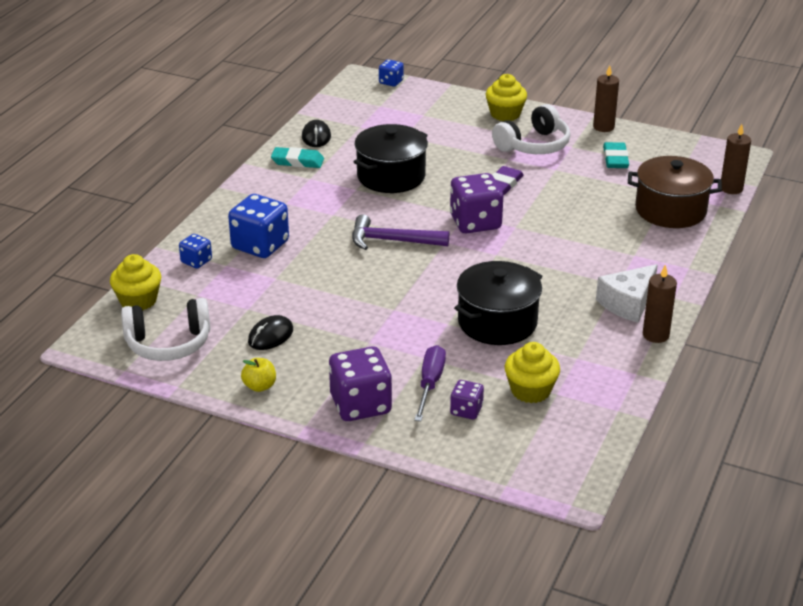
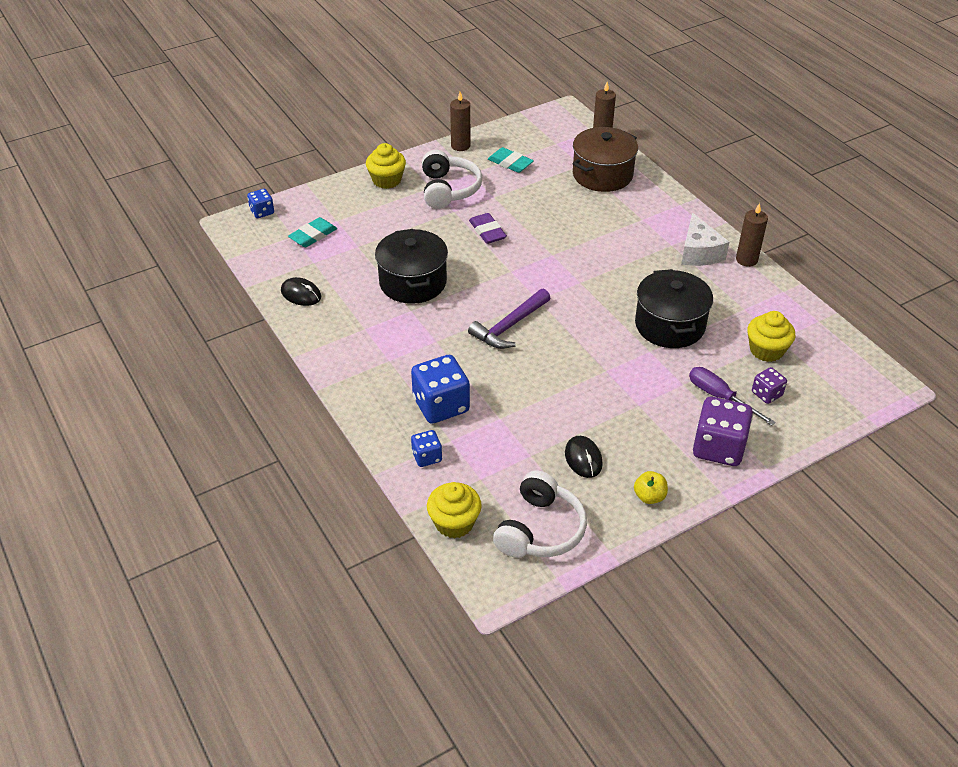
camera: 55 degrees left, 10 degrees up
turquoise eraser [271,147,324,168] -> turquoise eraser moved to [288,217,337,247]
purple dice [450,173,503,233] -> none

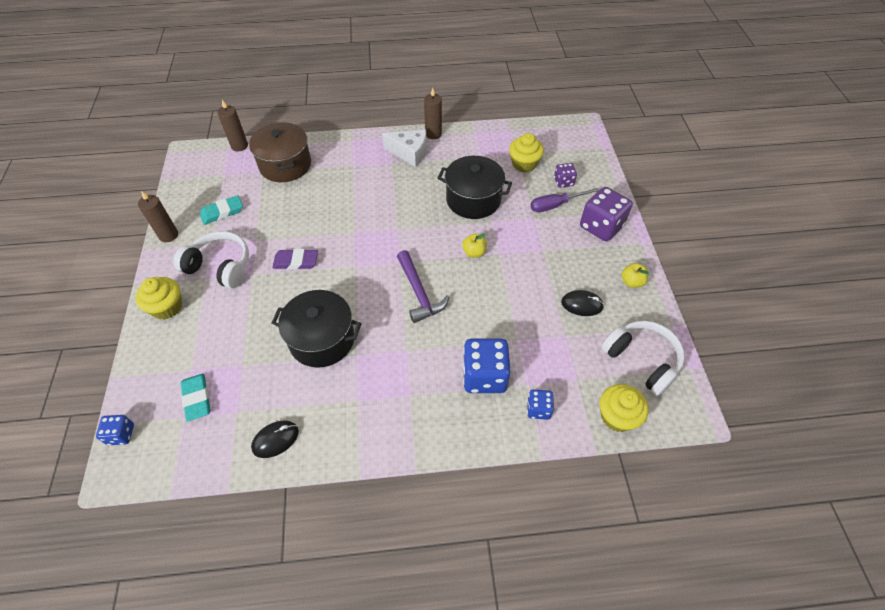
camera: 65 degrees left, 10 degrees up
none -> yellow apple [462,233,487,258]

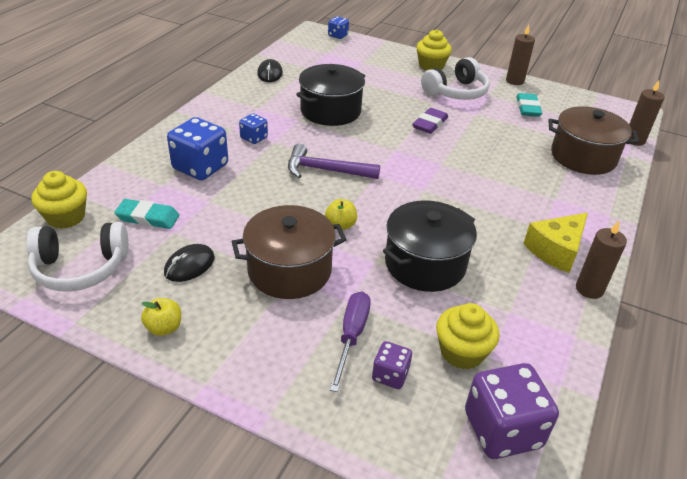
camera: 120 degrees right, 15 degrees down
turquoise eraser [180,373,211,422] -> turquoise eraser moved to [114,199,179,229]
white cheese [382,129,427,167] -> yellow cheese [523,213,588,273]
blue dice [527,389,554,420] -> blue dice moved to [239,113,268,144]
purple dice [580,187,633,242] -> purple dice moved to [465,363,559,459]
none -> brown pot [232,205,347,299]

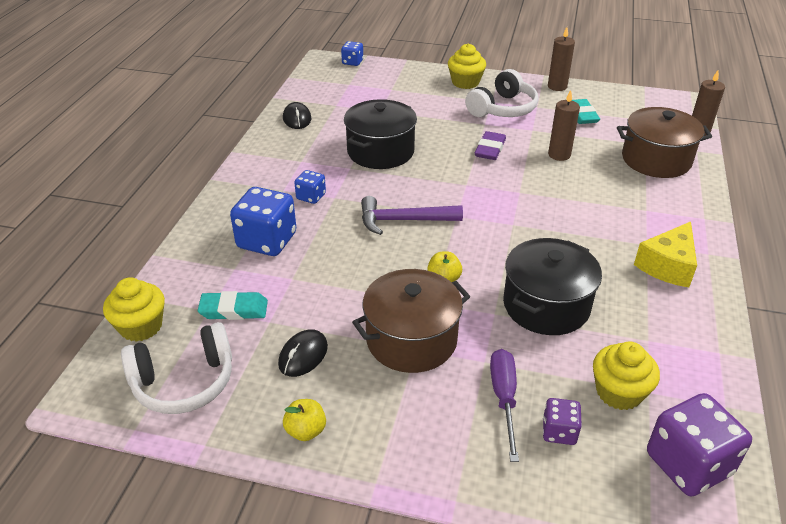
camera: 10 degrees left, 0 degrees up
brown candle [576,221,627,299] -> brown candle moved to [548,90,580,161]

